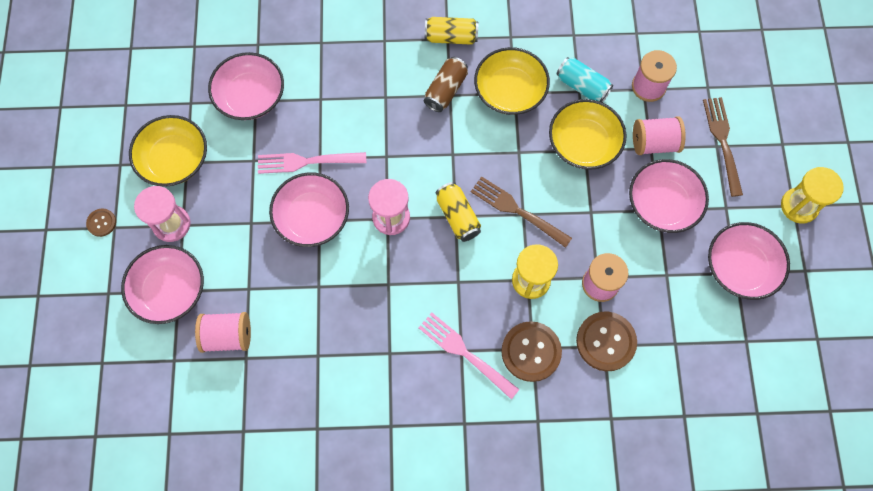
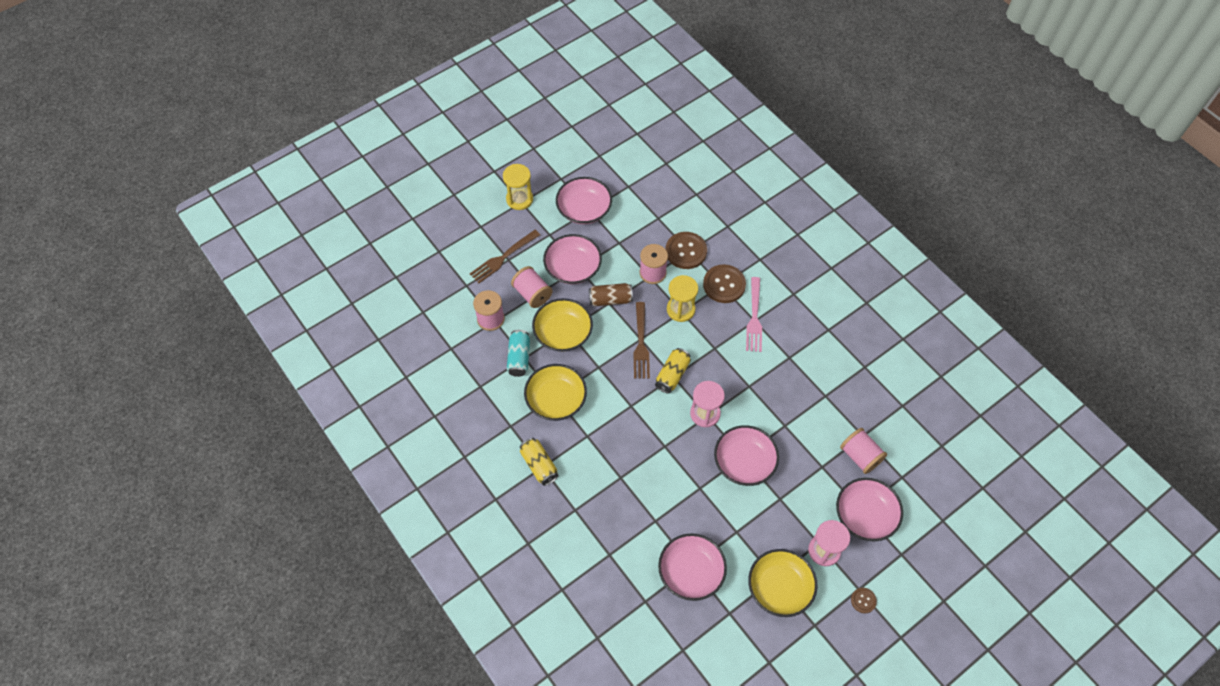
camera: 125 degrees left, 10 degrees down
pink fork [258,152,366,174] -> none
brown can [424,57,468,112] -> brown can moved to [589,283,633,306]

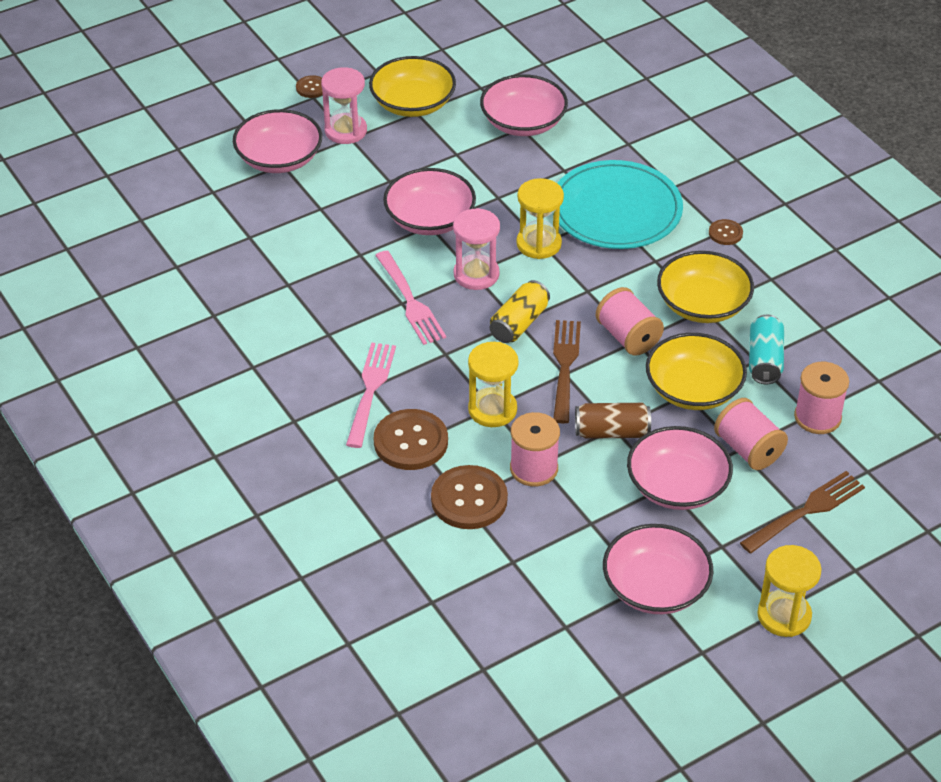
camera: 175 degrees left, 15 degrees down
yellow can [520,438,559,486] -> brown button [709,219,743,245]
pink spool [840,428,887,474] -> pink spool moved to [596,287,664,355]
none -> pink fork [375,251,446,345]
none -> yellow hourglass [516,178,564,259]
none -> turquoise plate [557,160,683,249]

